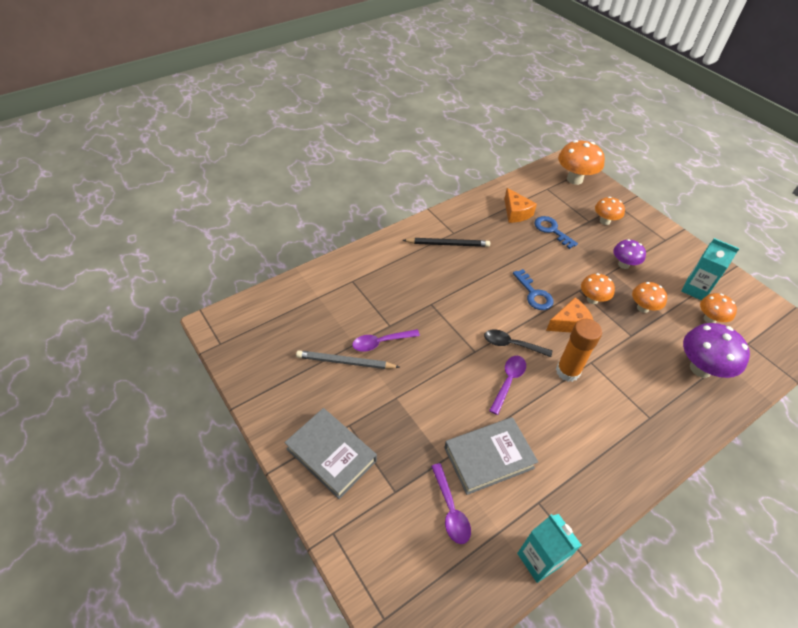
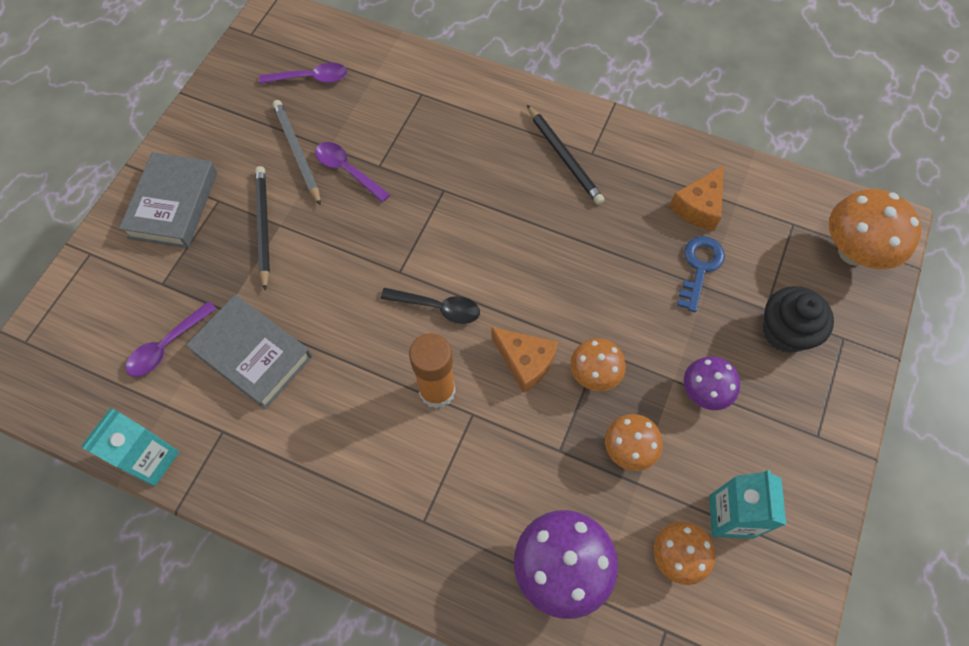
camera: 60 degrees right, 15 degrees up
black spoon [484,329,552,357] -> black spoon turned 120 degrees clockwise [381,288,480,324]
purple spoon [489,356,526,415] -> purple spoon moved to [259,62,347,84]
blue key [513,269,553,310] -> none
orange mushroom [595,197,625,225] -> black cupcake [763,286,834,353]
none -> black pencil [255,166,270,291]

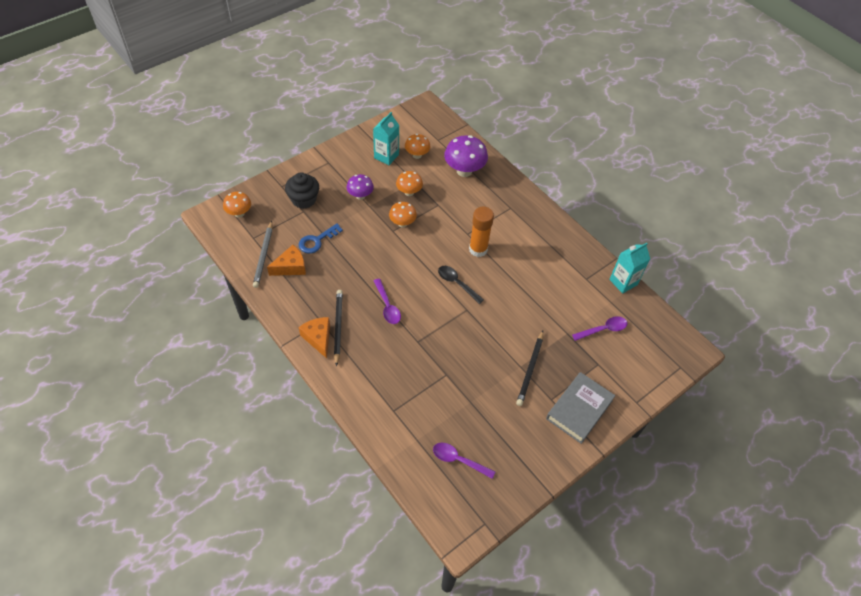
camera: 155 degrees left, 10 degrees down
grey book [186,295,312,409] -> none
grey pencil [273,100,321,206] -> grey pencil moved to [253,221,272,288]
purple spoon [315,142,390,202] -> purple spoon moved to [374,279,401,324]
orange cheese [491,327,558,393] -> orange cheese moved to [299,317,330,358]
orange mushroom [829,189,921,269] -> orange mushroom [223,192,251,218], size x0.60

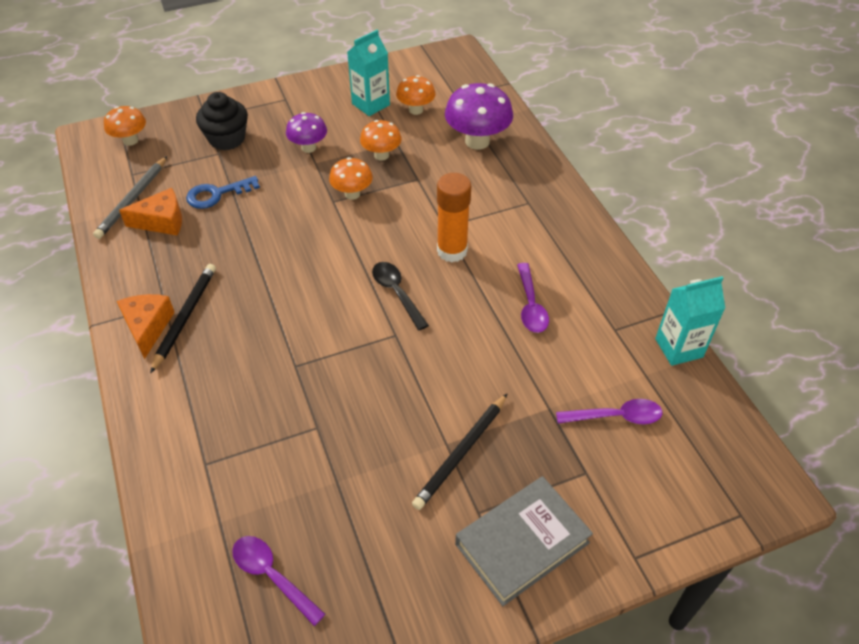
camera: 20 degrees right, 5 degrees down
purple spoon [374,279,401,324] -> purple spoon moved to [517,263,549,333]

